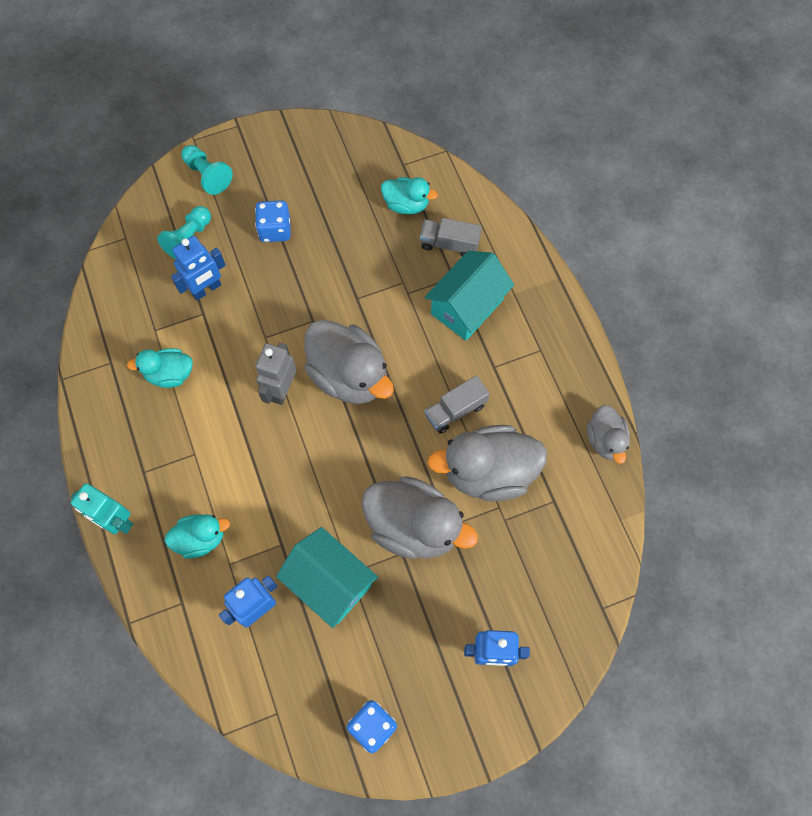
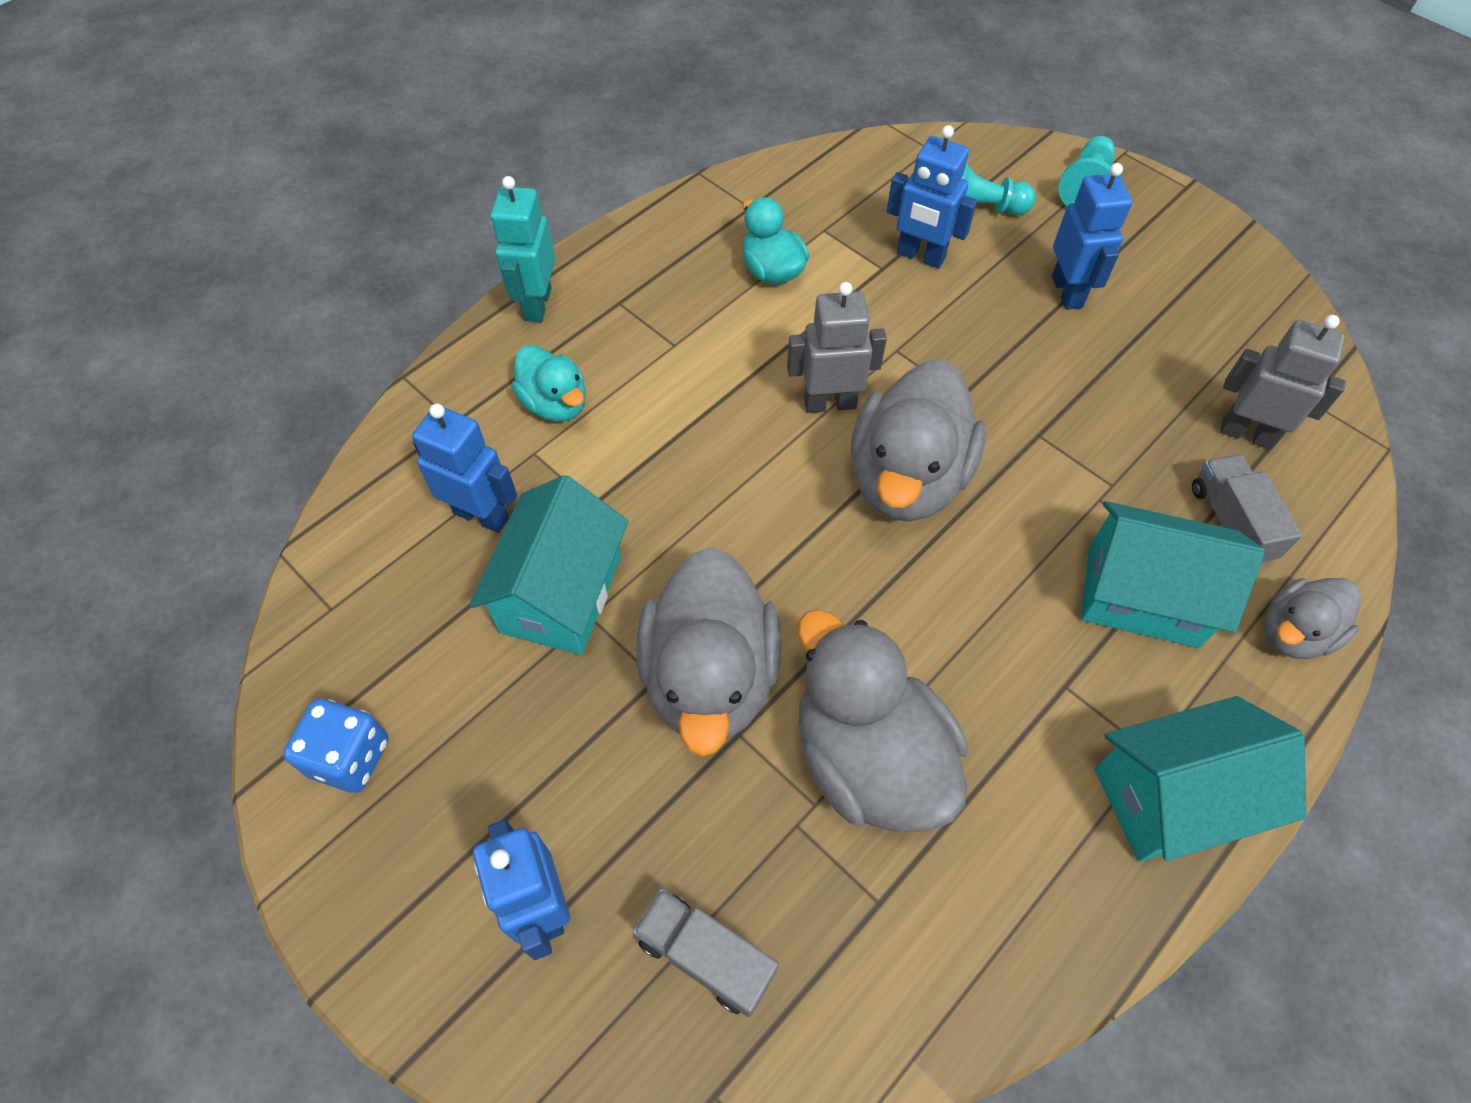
camera: 65 degrees right, 10 degrees down
blue dice [255,200,291,242] -> blue robot [1052,163,1132,310]
turquoise duck [381,177,438,214] -> grey robot [1220,315,1346,450]
grey truck [425,375,490,434] -> grey truck moved to [633,889,779,1017]
grey duck [587,405,630,464] -> grey duck moved to [1264,578,1361,659]
none -> turquoise house [1094,696,1307,862]

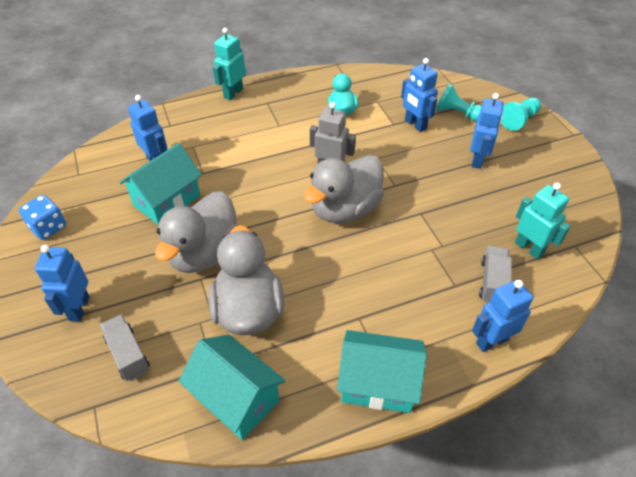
camera: 25 degrees right, 10 degrees down
turquoise duck [512,345,586,422] -> none
turquoise house [1081,501,1265,648] -> turquoise house moved to [179,335,286,440]
grey robot [1220,315,1346,450] -> turquoise robot [515,183,571,259]
grey duck [1264,578,1361,659] -> blue robot [472,280,533,352]

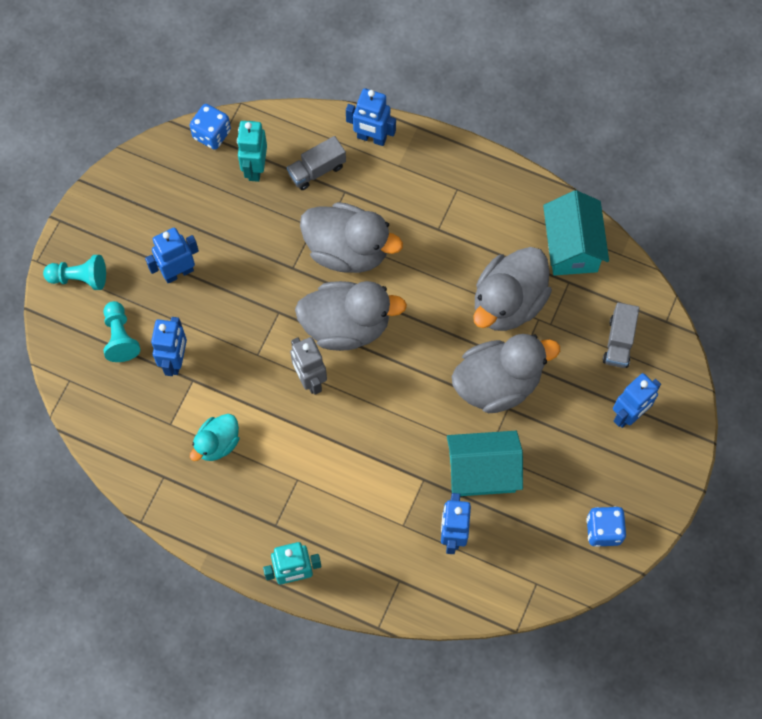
camera: 135 degrees left, 20 degrees up
turquoise house [337,330,427,413] -> none
none -> blue dice [189,104,231,150]
none -> grey duck [300,202,403,273]

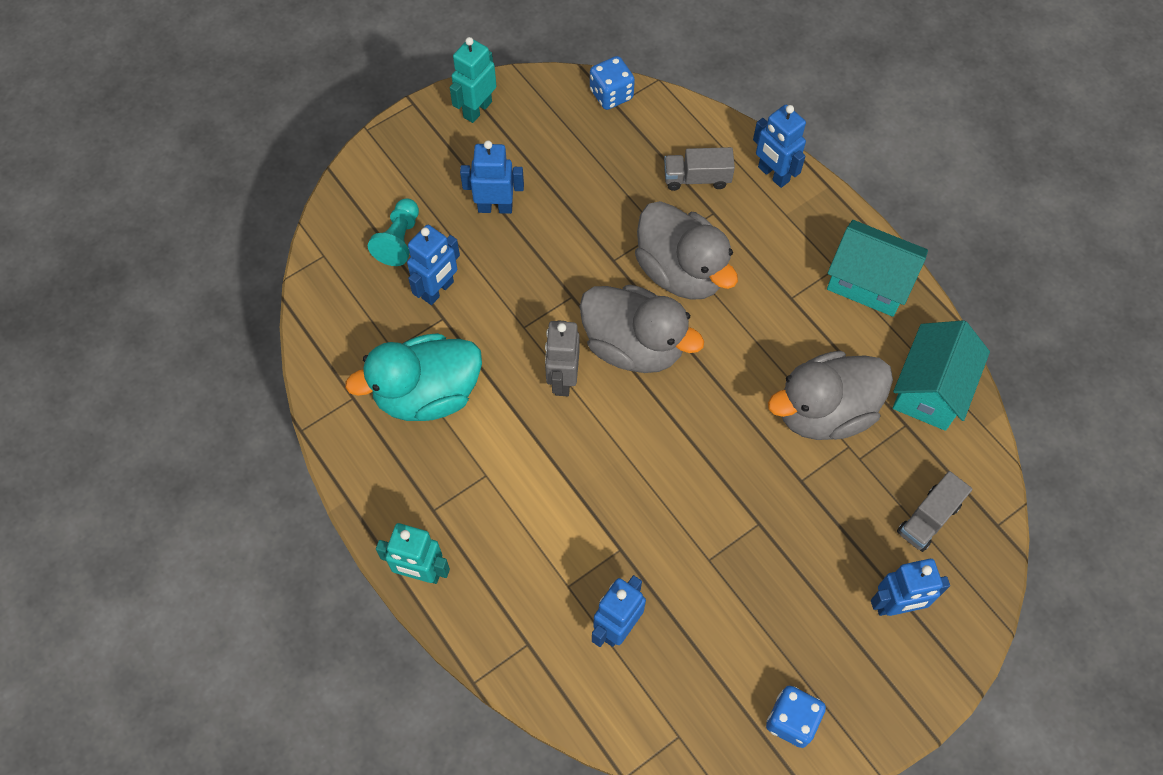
camera: 30 degrees right, 5 degrees down
turquoise pawn [43,255,106,290] -> none
turquoise duck [190,414,240,461] -> turquoise duck [345,333,482,421], size x1.80
turquoise robot [237,121,267,182] -> turquoise robot moved to [450,37,497,123]
turquoise house [447,431,523,496] -> turquoise house moved to [827,220,928,317]
grey duck [452,334,560,413] -> none

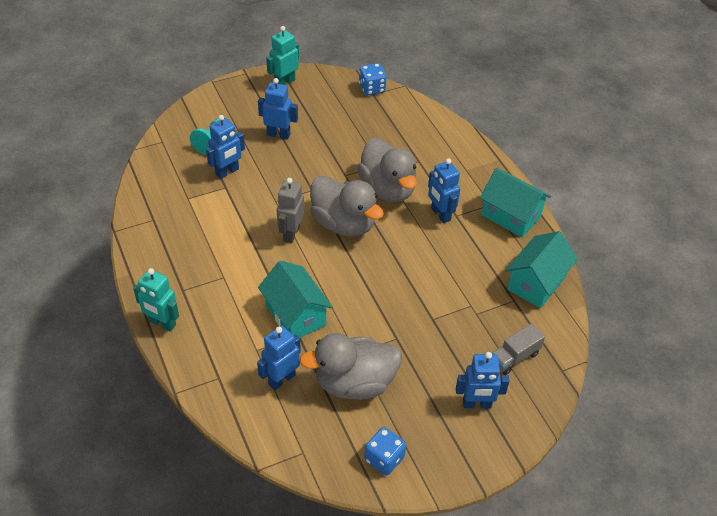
camera: 10 degrees right, 15 degrees down
turquoise duck [345,333,482,421] -> none
grey truck [664,147,735,191] -> none
blue robot [753,105,806,188] -> blue robot moved to [428,158,460,223]
grey duck [768,351,893,440] -> grey duck moved to [299,333,402,400]
none -> turquoise house [258,260,333,338]

